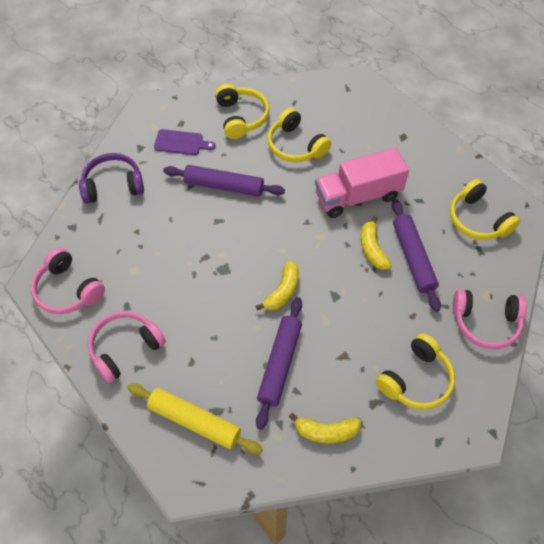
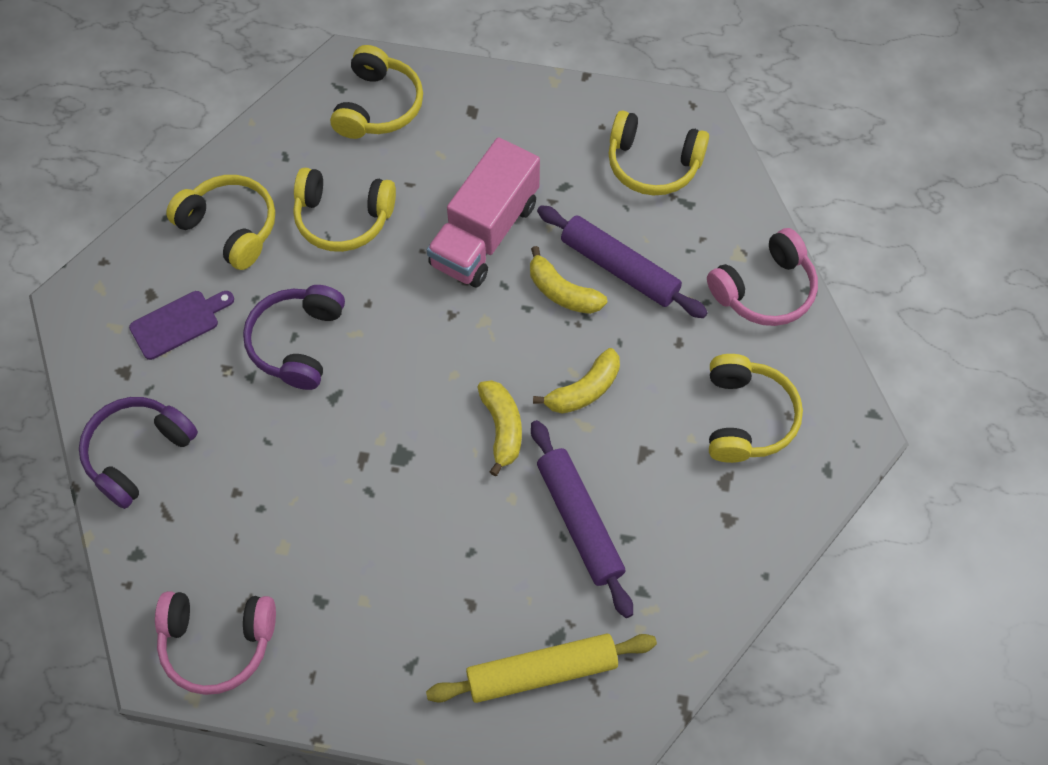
camera: 40 degrees left, 5 degrees up
pink headphones [88,311,166,383] -> none
purple rolling pin [163,165,285,197] -> purple headphones [243,285,345,390]
yellow banana [289,413,361,443] -> yellow banana moved to [533,348,620,414]
none -> yellow headphones [330,45,423,139]

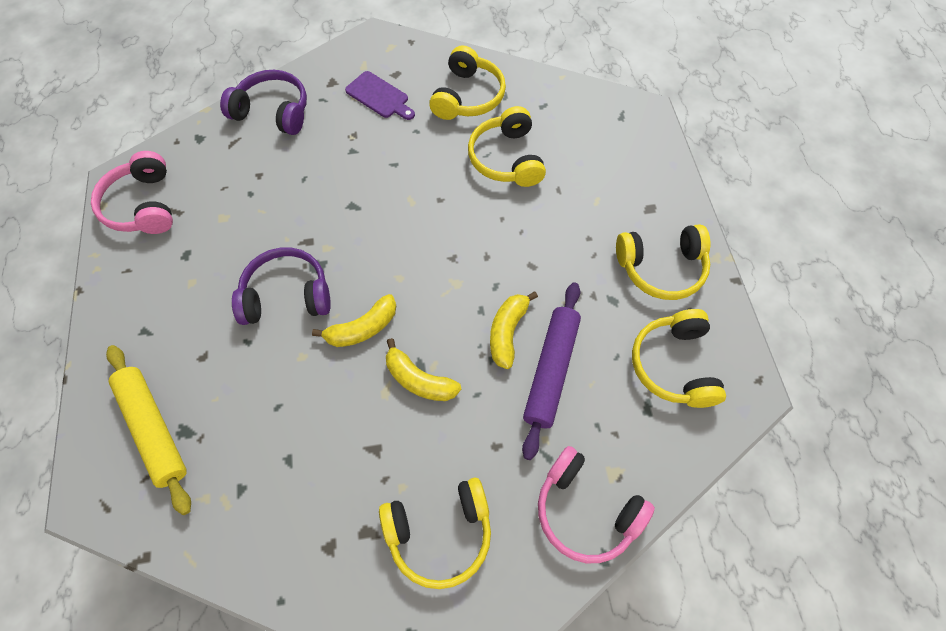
camera: 70 degrees right, 0 degrees up
purple headphones [243,285,345,390] -> purple headphones moved to [232,248,331,325]
yellow headphones [330,45,423,139] -> yellow headphones moved to [616,224,710,300]
pink truck [427,137,540,287] -> none
purple rolling pin [531,420,633,618] -> none

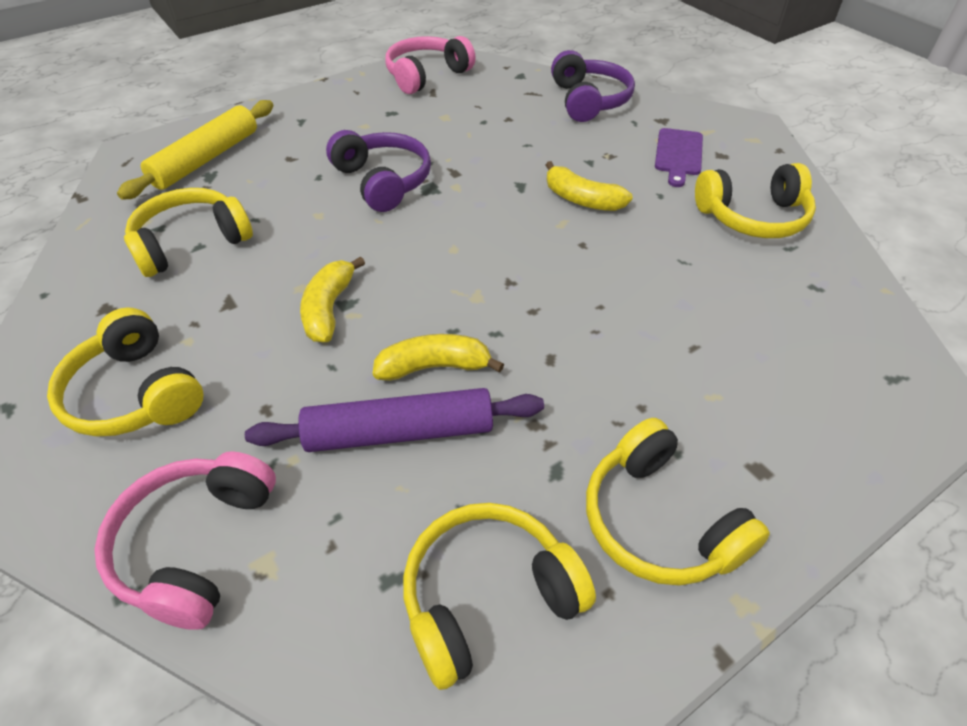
camera: 65 degrees right, 15 degrees down
yellow banana [312,294,396,347] -> yellow banana moved to [546,161,633,211]
yellow headphones [468,106,546,187] -> yellow headphones moved to [124,188,253,277]

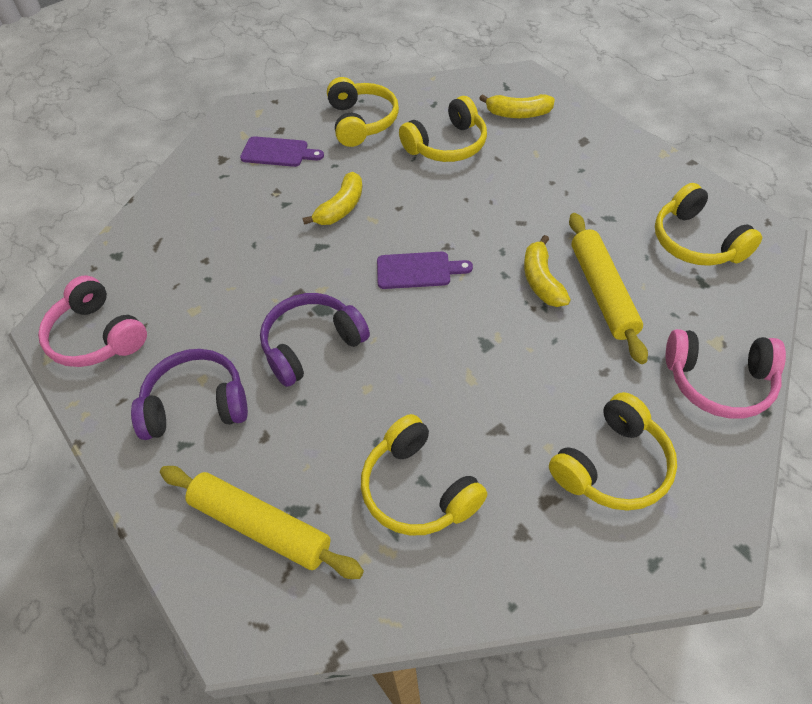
camera: 90 degrees left, 5 degrees up
purple rolling pin [245,388,544,452] -> yellow rolling pin [569,213,648,364]
yellow banana [300,256,365,342] -> yellow banana moved to [479,94,555,118]
purple headphones [551,50,635,122] -> purple headphones moved to [131,349,248,440]
yellow headphones [586,418,770,586] -> yellow headphones moved to [399,96,487,162]
none -> purple cutting board [377,252,473,289]

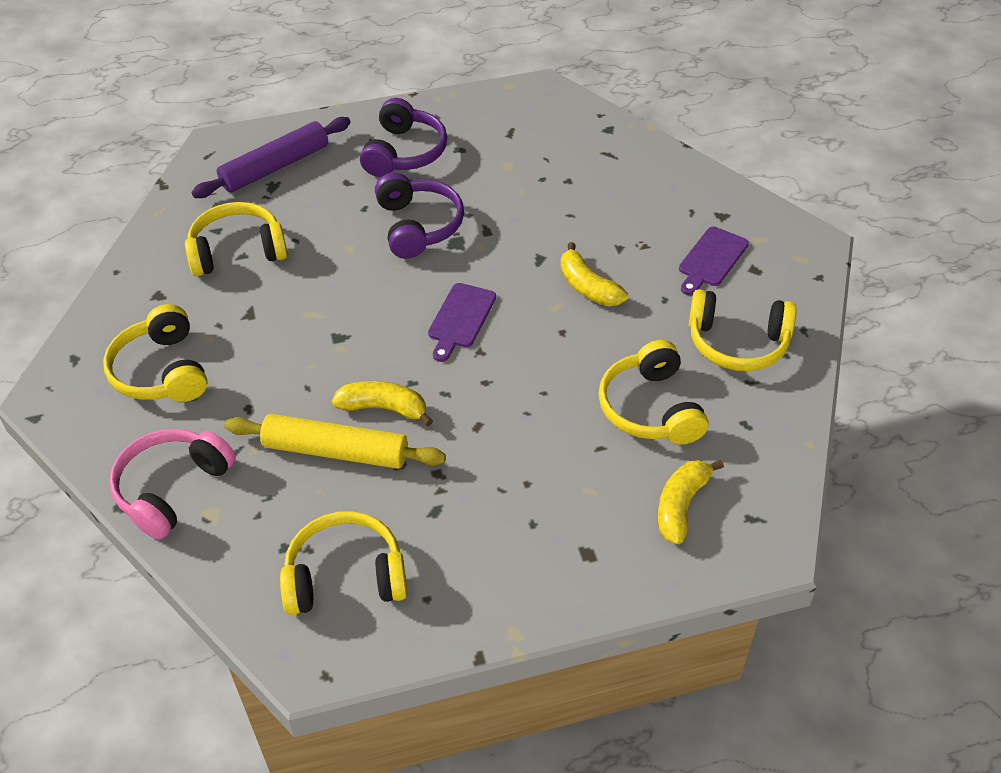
camera: 110 degrees right, 5 degrees down
pink headphones [38,276,147,367] -> none
yellow rolling pin [160,466,364,579] -> purple rolling pin [191,117,351,198]

